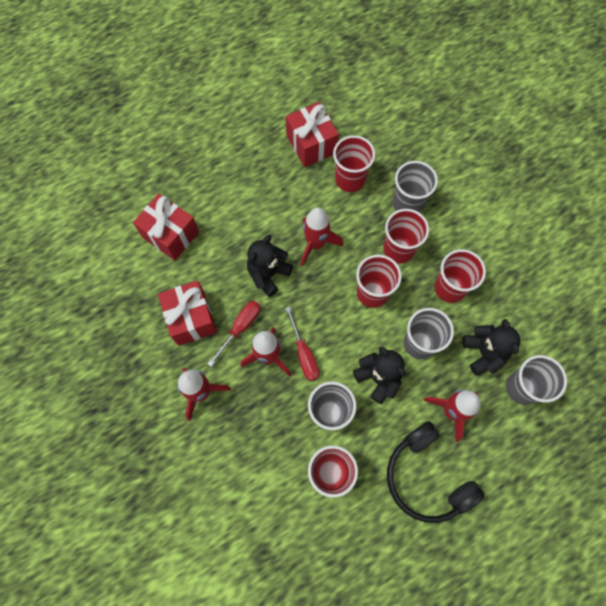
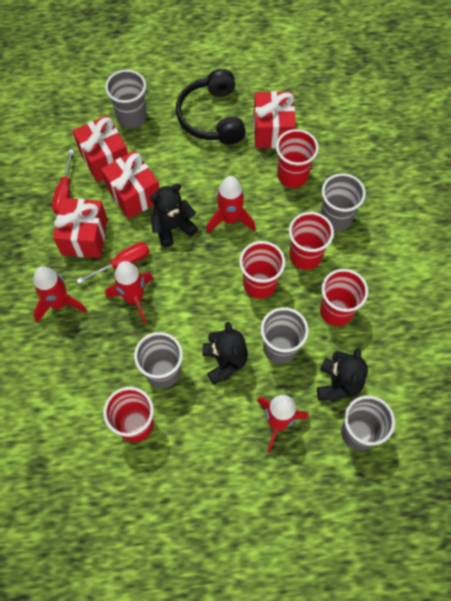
camera: 25 degrees right, 5 degrees down
red screwdriver [285,306,319,381] -> red screwdriver moved to [52,149,74,214]
black headphones [387,421,484,523] -> black headphones moved to [176,69,246,145]
none -> red gift [101,150,159,219]
none -> grey cup [105,70,147,128]

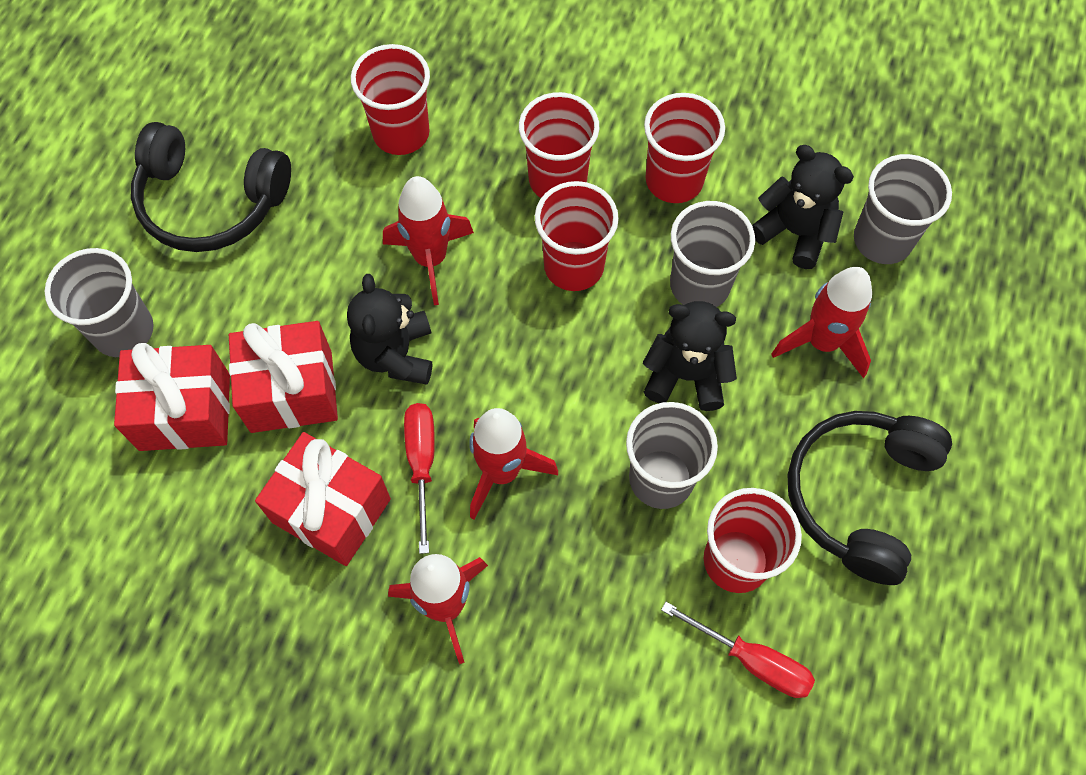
camera: 65 degrees left, 0 degrees up
red screwdriver [52,149,74,214] -> red screwdriver moved to [661,602,815,698]
red gift [254,91,296,148] -> none
grey cup [321,173,366,232] -> none
none -> black headphones [788,411,952,585]

